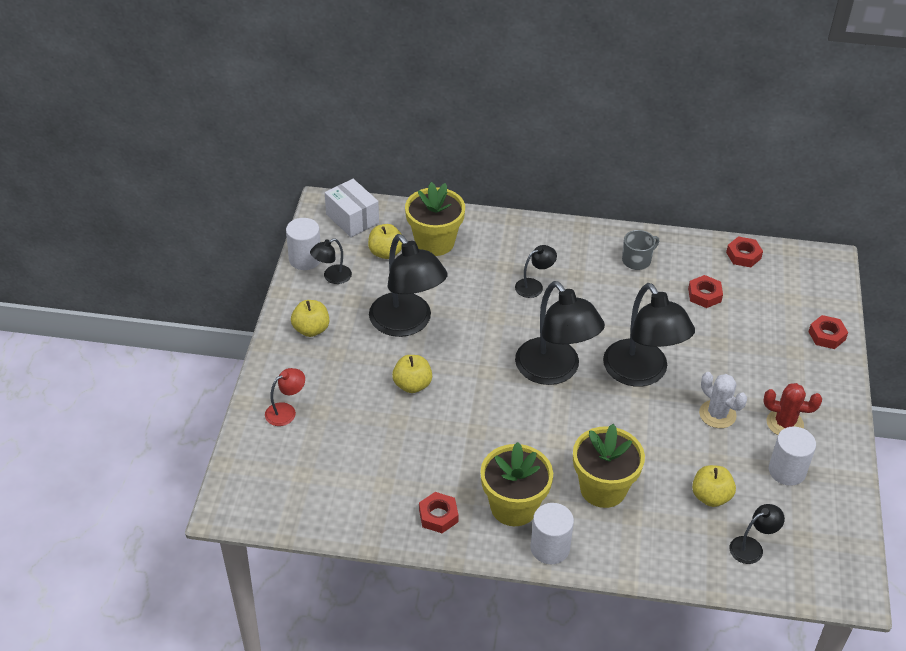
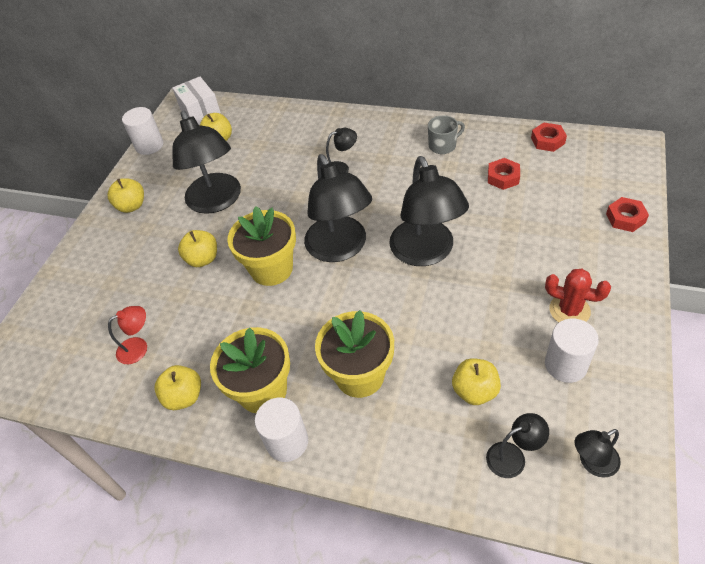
camera: 15 degrees right, 5 degrees up
red lamp [265,368,305,426] -> red lamp moved to [108,306,147,364]
black lamp [310,238,352,284] -> black lamp moved to [575,429,621,478]
yellow flower pot [405,182,465,256] -> yellow flower pot moved to [227,206,296,286]
red nut [419,492,459,533] -> yellow apple [154,365,201,410]
white cactus [699,372,747,428] -> none

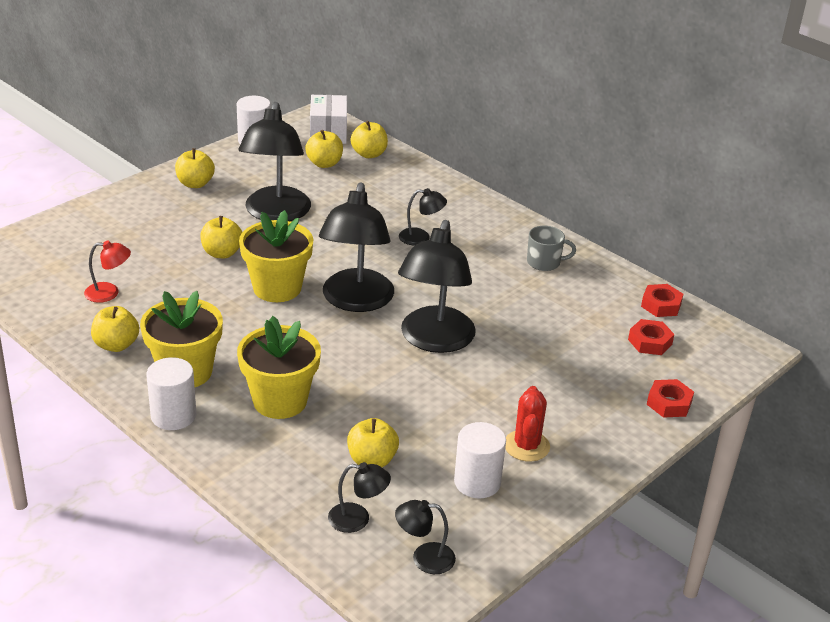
camera: 20 degrees right, 15 degrees down
red nut [488,158,520,190] -> red nut moved to [628,319,674,355]
red cactus [545,269,611,322] -> red cactus turned 45 degrees clockwise [505,386,550,462]
none -> yellow apple [351,121,388,158]

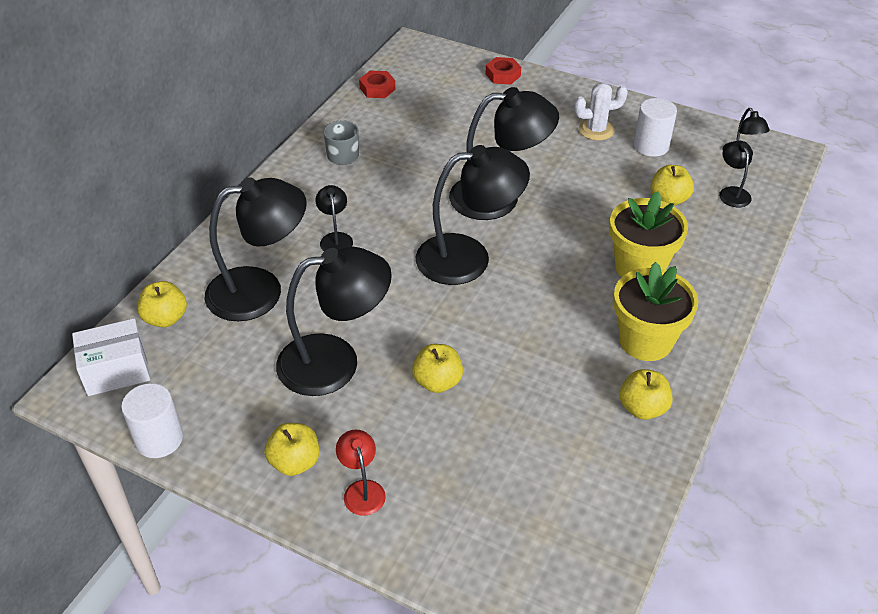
camera: 105 degrees left, 10 degrees up
red lamp [84,241,131,303] -> red lamp moved to [336,430,386,516]
white cylinder [146,357,196,430] -> none
yellow flower pot [239,210,313,302] -> none
yellow apple [305,130,343,168] -> none
red cactus [505,386,550,462] -> white cactus [574,83,628,141]
red nut [628,319,674,355] -> none
none -> black lamp [205,177,307,321]

